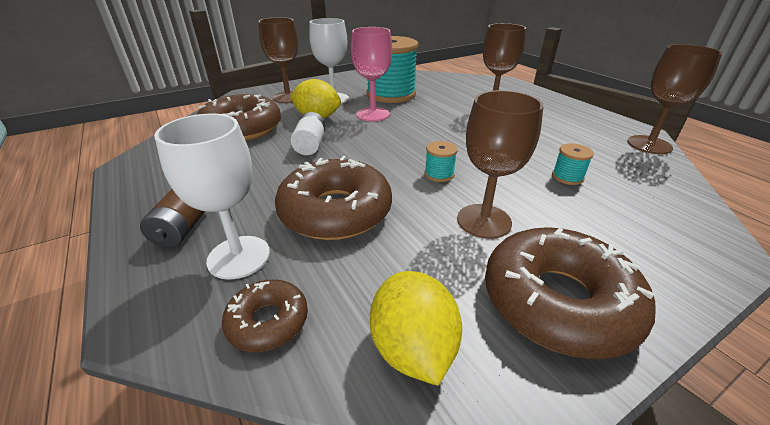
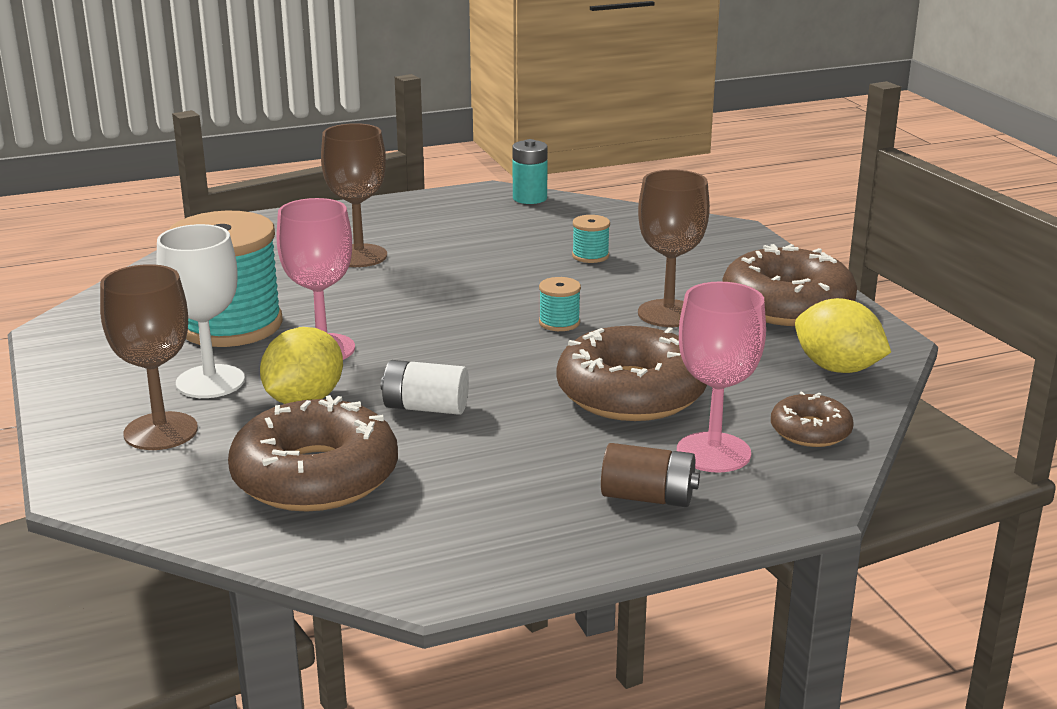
camera: 80 degrees left, 10 degrees down
white goblet [154,113,270,280] -> pink goblet [677,282,766,473]
yellow lemon [370,271,462,386] -> yellow lemon turned 45 degrees clockwise [795,298,891,373]
brown goblet [627,44,722,154] -> turquoise battery [512,139,548,204]

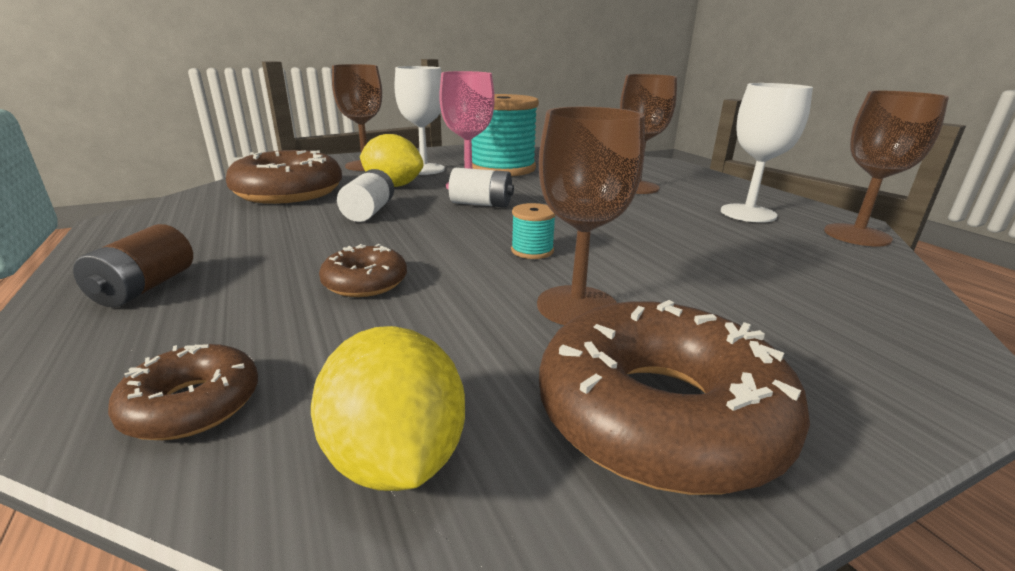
camera: 85 degrees right, 0 degrees up
turquoise battery [512,139,548,204] -> brown goblet [824,91,949,247]
brown donut [557,326,707,421] -> brown donut [319,244,407,297], size x0.51
turquoise spool [572,215,610,263] -> none
pink goblet [677,282,766,473] -> none
yellow lemon [795,298,891,373] -> yellow lemon turned 60 degrees counterclockwise [311,326,465,491]
none -> white battery [449,168,514,208]
none -> white goblet [721,83,813,223]

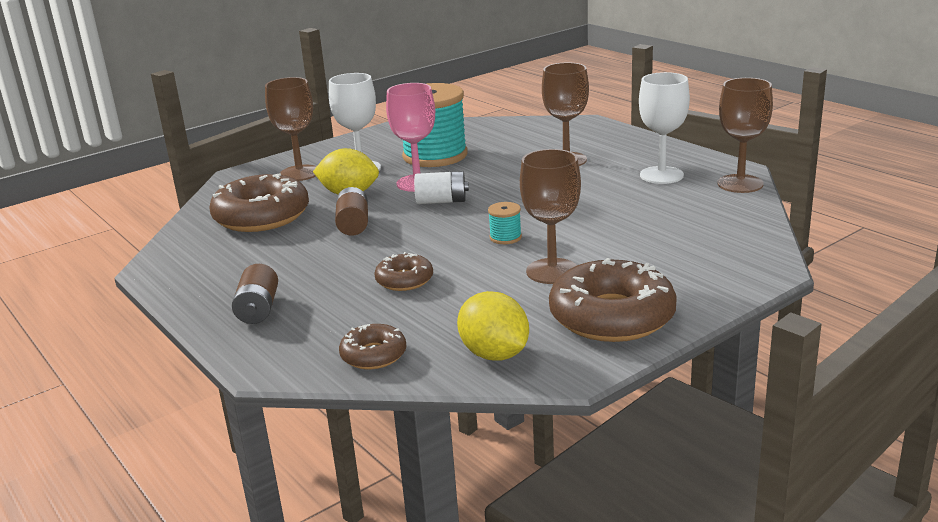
camera: 10 degrees left, 0 degrees up
white battery [337,169,394,222] -> brown battery [335,187,368,236]

